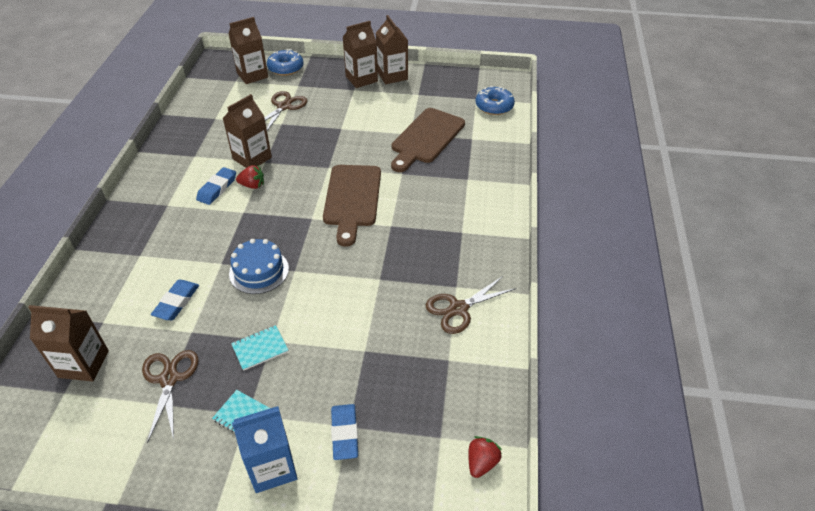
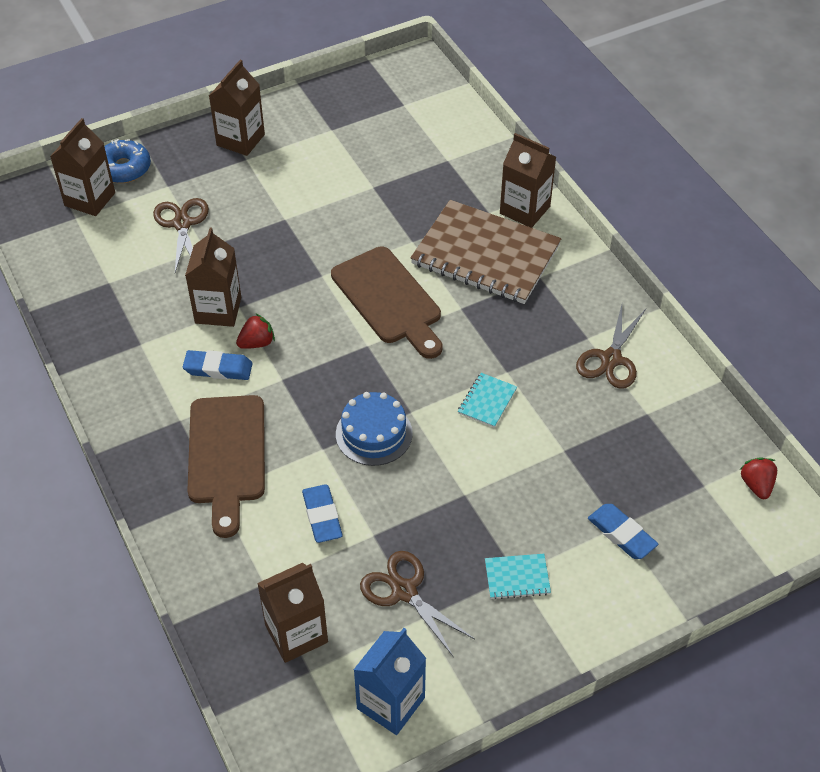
camera: 35 degrees left, 5 degrees up
blue eraser [196,167,236,205] -> blue eraser turned 75 degrees counterclockwise [183,350,253,380]
turquoise notebook [231,325,288,371] -> turquoise notebook moved to [458,373,517,428]
blue carton [232,406,298,493] -> blue carton moved to [354,628,426,735]
brown carton [376,15,408,84] -> brown carton moved to [500,133,556,228]
brown cutting board [391,108,465,172] -> brown cutting board moved to [187,395,265,538]
blue donut [475,86,515,115] -> none
none -> brown notebook [411,200,562,304]

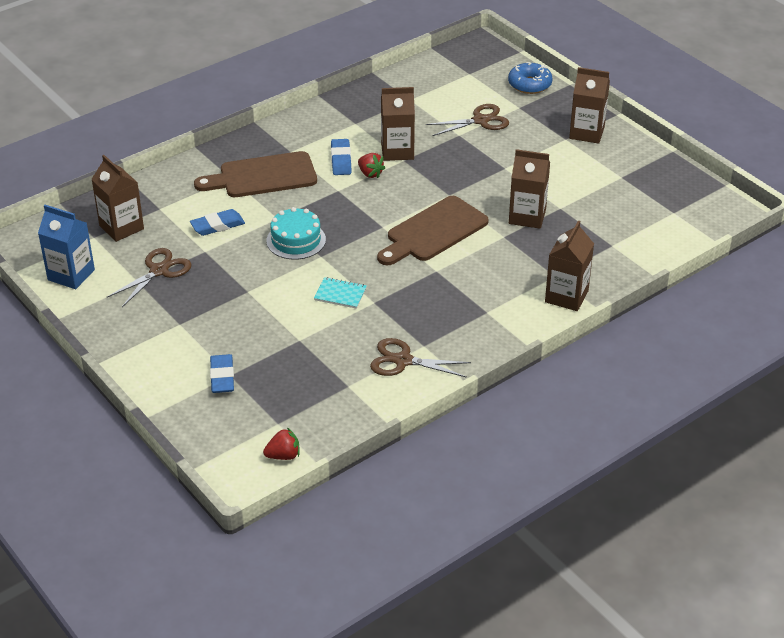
camera: 80 degrees right, 10 degrees down
brown carton [50,118,115,216] -> brown carton moved to [509,149,550,229]
blue cake [336,392,413,466] -> turquoise cake [266,207,326,260]
brown notebook [411,200,562,304] -> none
turquoise notebook [485,554,551,600] -> none
blue eraser [588,504,658,559] -> blue eraser turned 45 degrees counterclockwise [210,354,234,393]

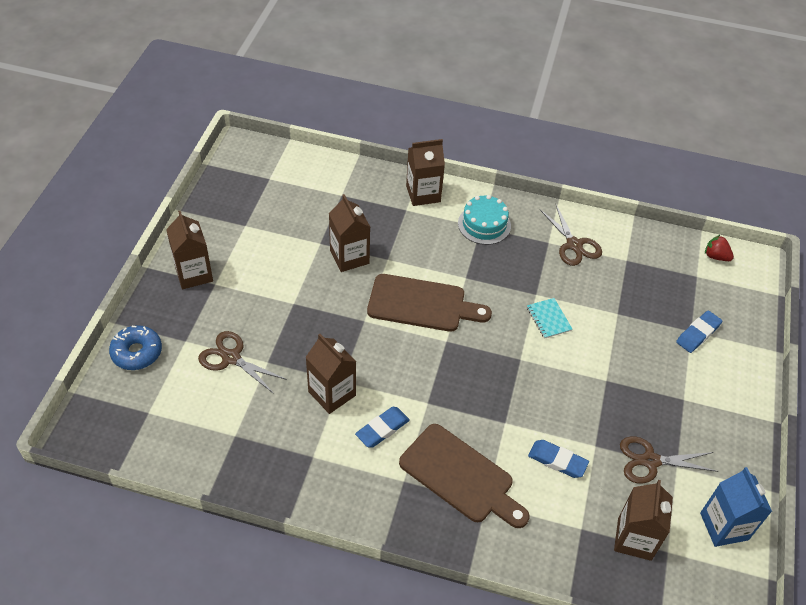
camera: 130 degrees left, 10 degrees up
turquoise cake [266,207,326,260] -> turquoise cake moved to [458,195,511,245]
red strawberry [358,153,385,178] -> none

